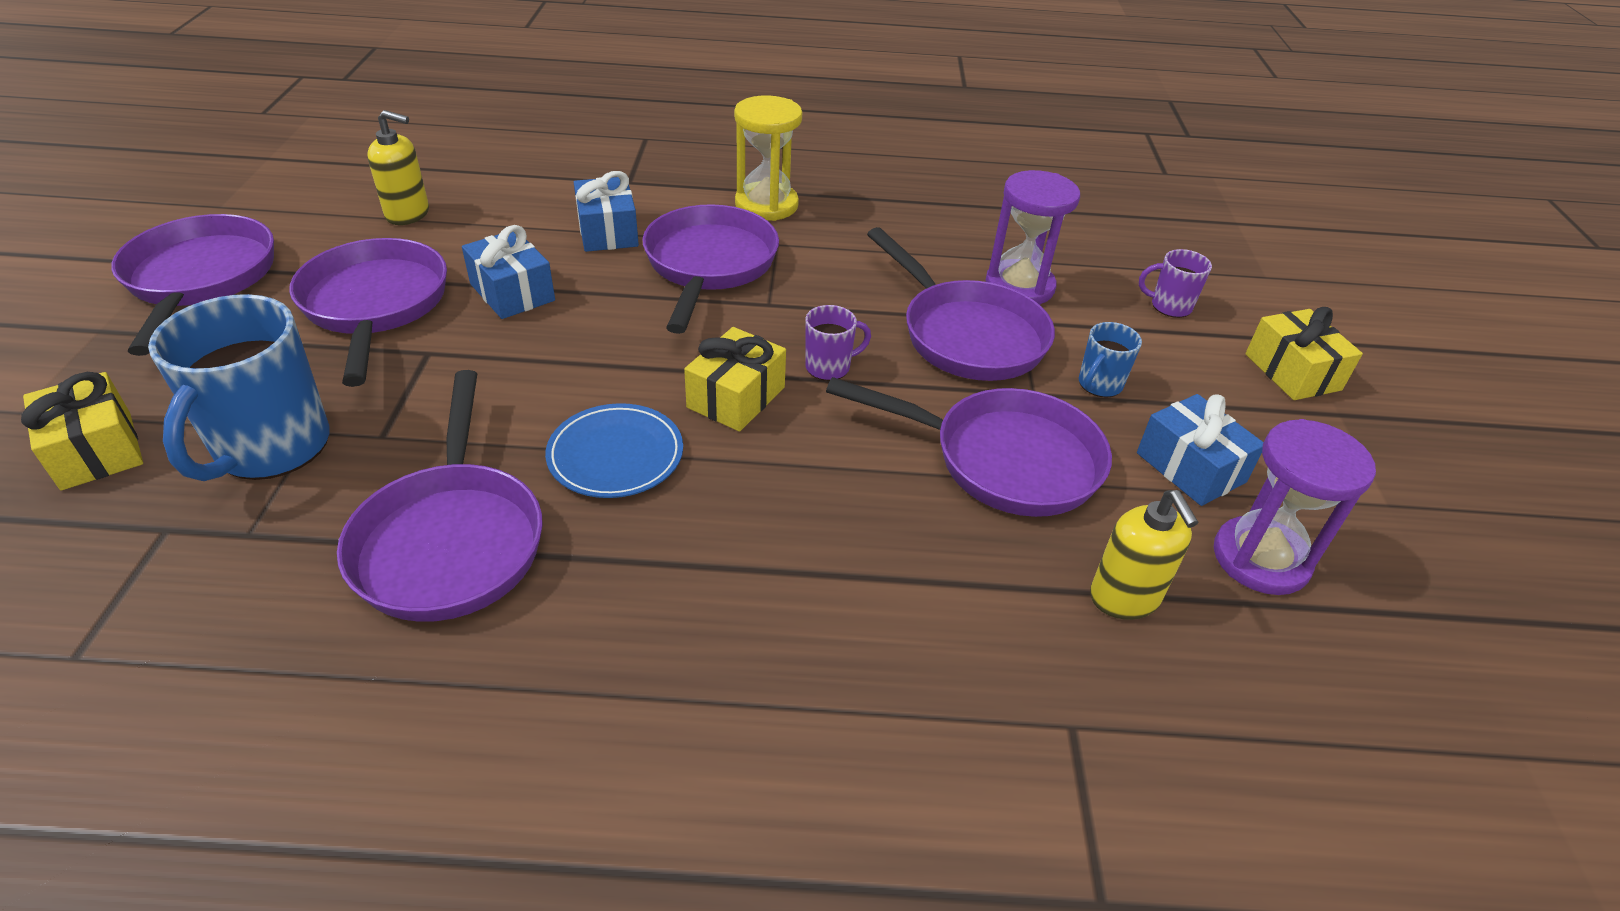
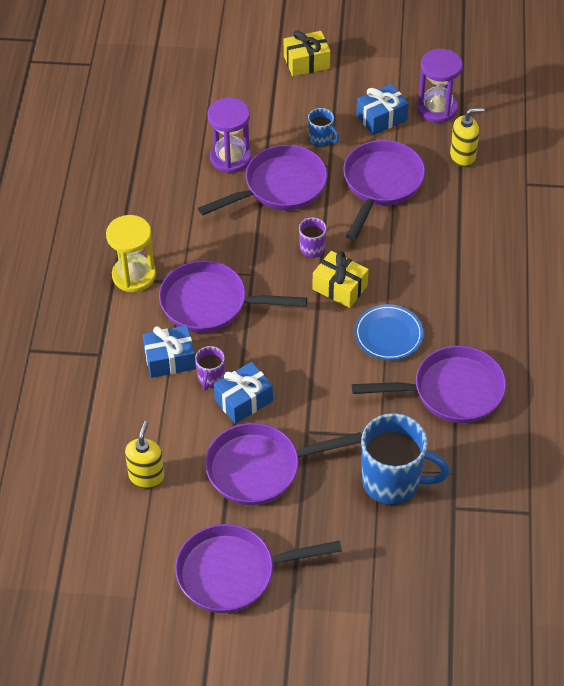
camera: 85 degrees left, 10 degrees up
yellow gift [21,372,143,490] -> none
purple mug [1139,249,1212,318] -> purple mug moved to [195,346,225,391]

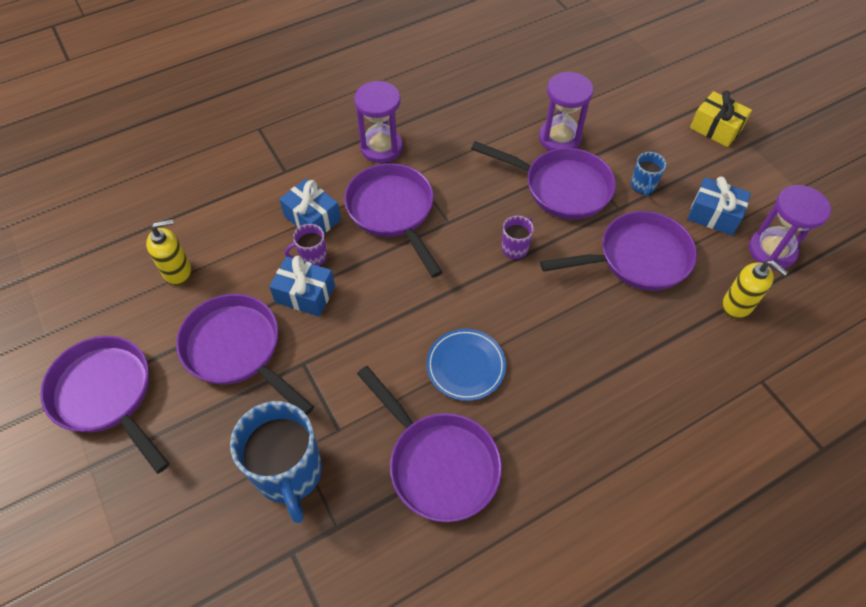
camera: 55 degrees right, 5 degrees up
yellow hourglass [106,215,156,292] -> purple hourglass [354,81,403,163]
yellow gift [313,251,369,308] -> none

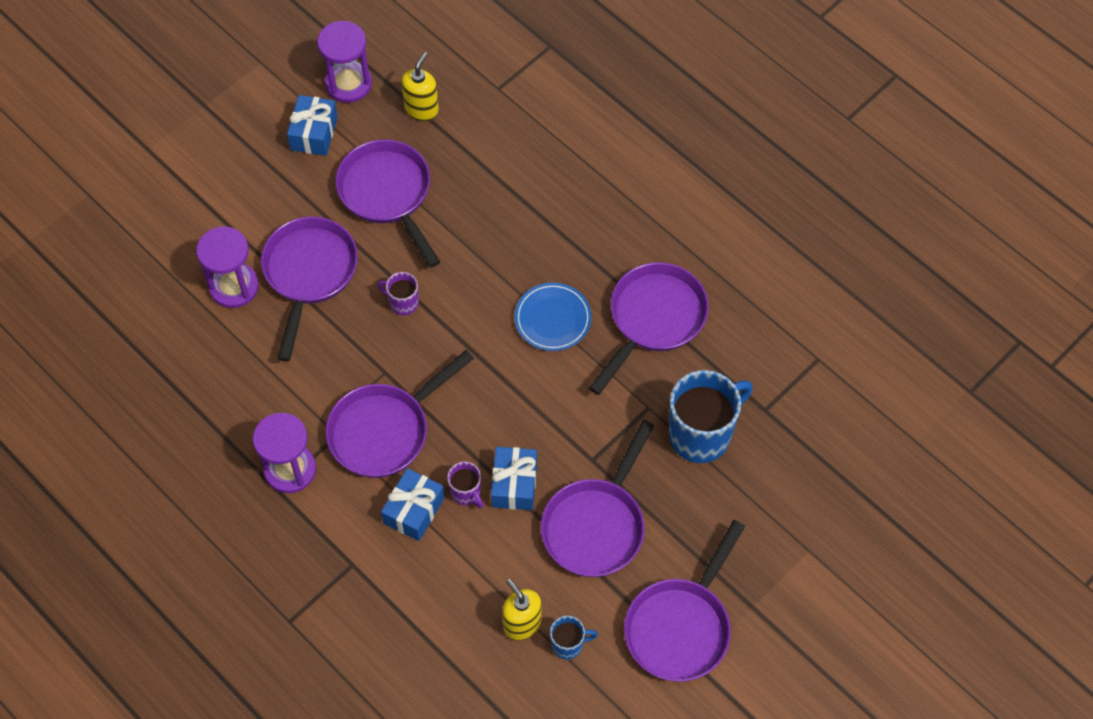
camera: 105 degrees left, 5 degrees up
blue mug [631,152,666,196] -> blue mug moved to [550,616,598,660]
yellow gift [690,91,752,147] -> none

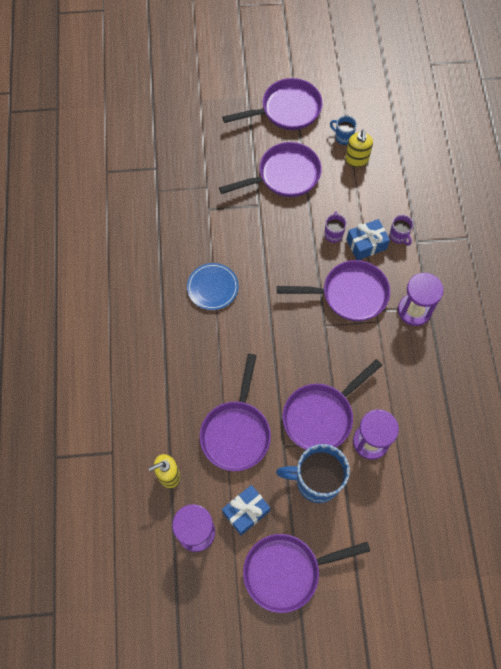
camera: 140 degrees left, 5 degrees up
purple mug [377,272,419,315] -> purple mug moved to [390,215,414,246]
blue gift [491,447,537,510] -> none
purple pan [589,262,709,395] -> purple pan moved to [243,534,370,613]
blue mug [669,370,753,463] -> blue mug moved to [276,444,350,503]

